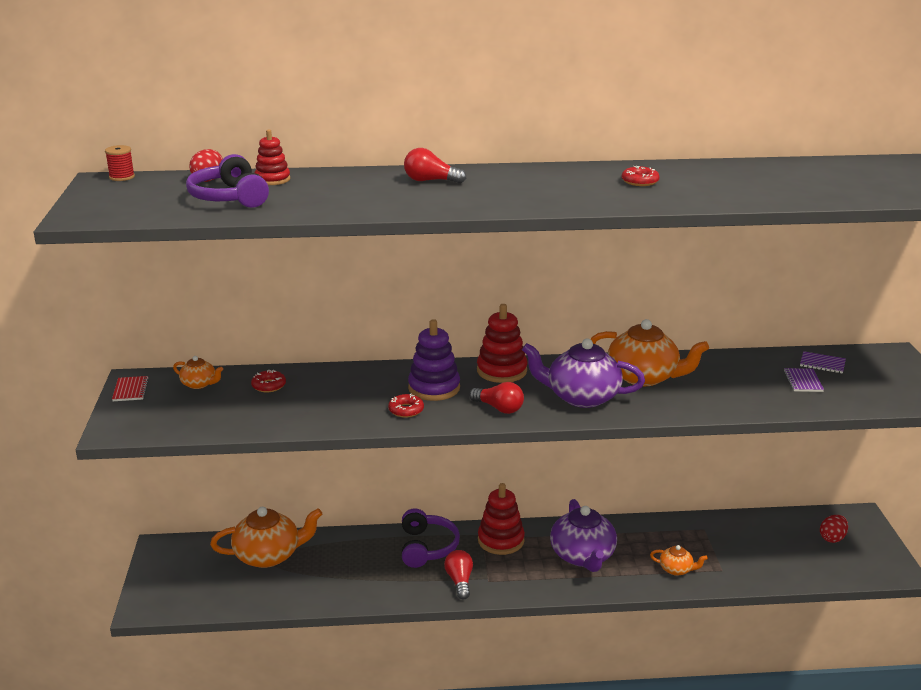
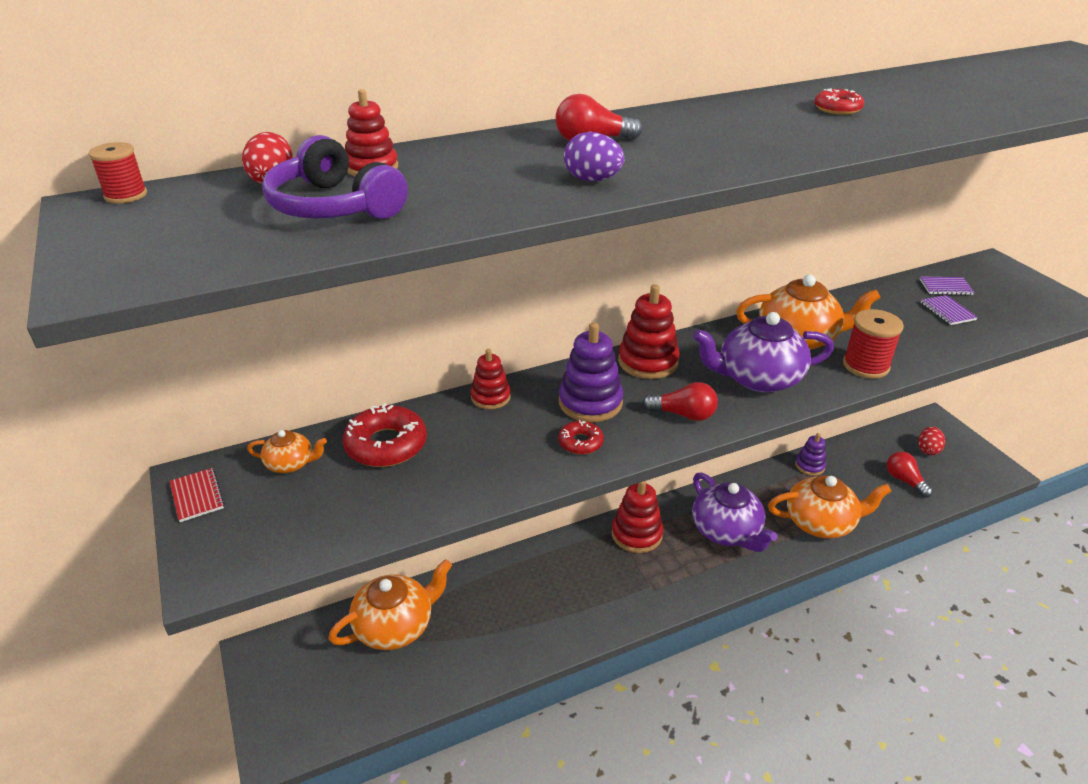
camera: 20 degrees left, 10 degrees up
red donut [251,370,286,392] -> red donut [343,403,427,467], size x1.81
purple headphones [402,508,460,568] -> none
red light bulb [444,550,473,599] -> red light bulb moved to [887,451,933,497]
orange teapot [650,545,708,576] -> orange teapot [768,475,892,539], size x2.02
none -> red stacking toy [471,349,511,409]
none -> purple egg [564,132,624,181]
none -> purple stacking toy [795,433,826,476]
none -> red spool [843,309,904,379]

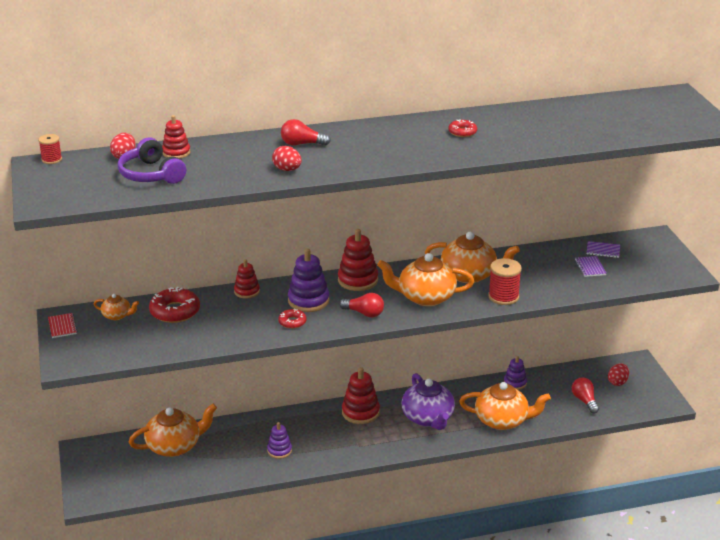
camera: 10 degrees right, 5 degrees down
purple egg [564,132,624,181] -> red egg [272,146,302,171]
purple teapot [693,312,834,393] -> orange teapot [377,253,474,306]
none -> purple stacking toy [267,422,292,459]

